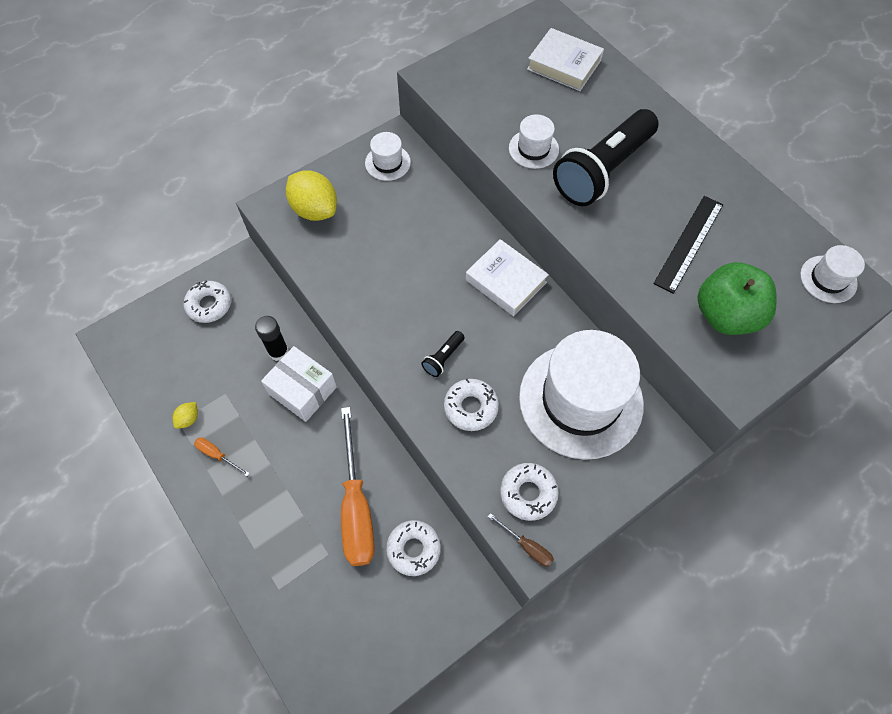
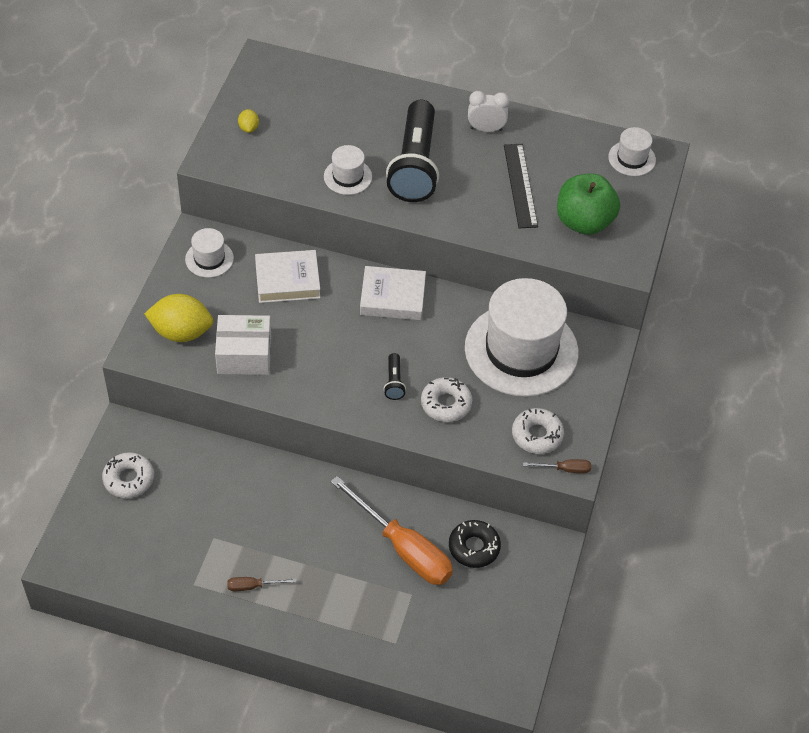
camera: 40 degrees left, 10 degrees down
yellow lemon [172,402,198,429] -> yellow lemon moved to [238,109,259,133]
orange screwdriver [194,437,250,476] -> brown screwdriver [227,577,296,591]
black glue stick [255,316,289,361] -> none
white box [261,346,337,422] -> white box moved to [215,315,271,375]
white donut [386,520,441,576] -> black donut [449,520,501,568]
white book [527,28,604,91] -> white book moved to [255,250,320,303]
none -> white clock [468,91,510,132]

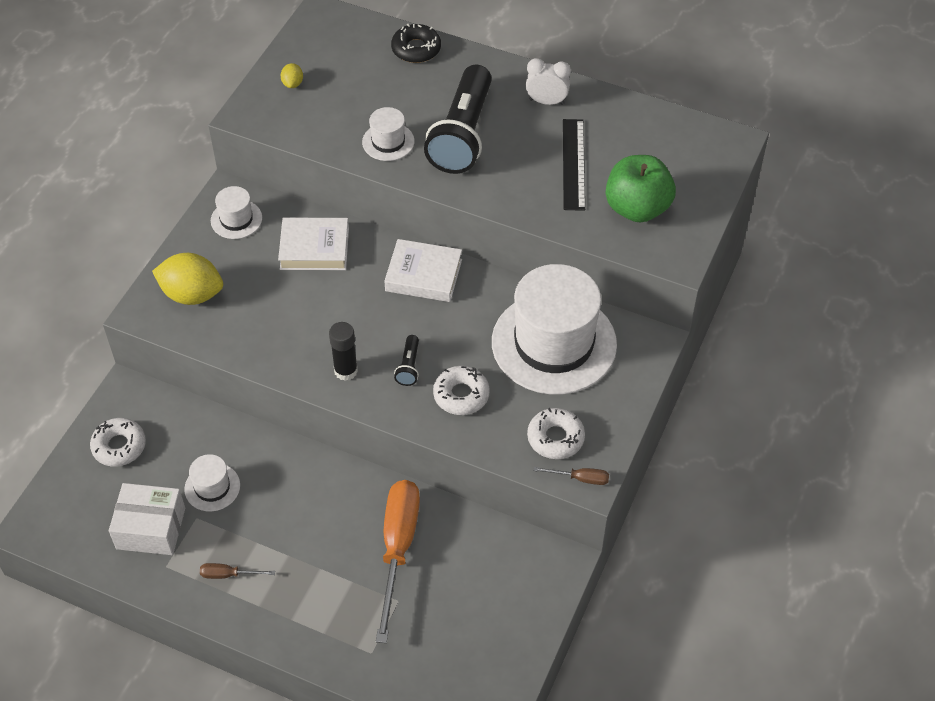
camera: 10 degrees right, 0 degrees up
white box [215,315,271,375] -> white box moved to [109,483,185,555]
orange screwdriver [330,476,453,585] -> orange screwdriver turned 135 degrees counterclockwise [376,480,420,643]
black donut [449,520,501,568] -> black donut moved to [391,24,441,63]
white hat [608,127,656,176] -> white hat moved to [184,454,240,511]
none -> black glue stick [329,322,358,381]

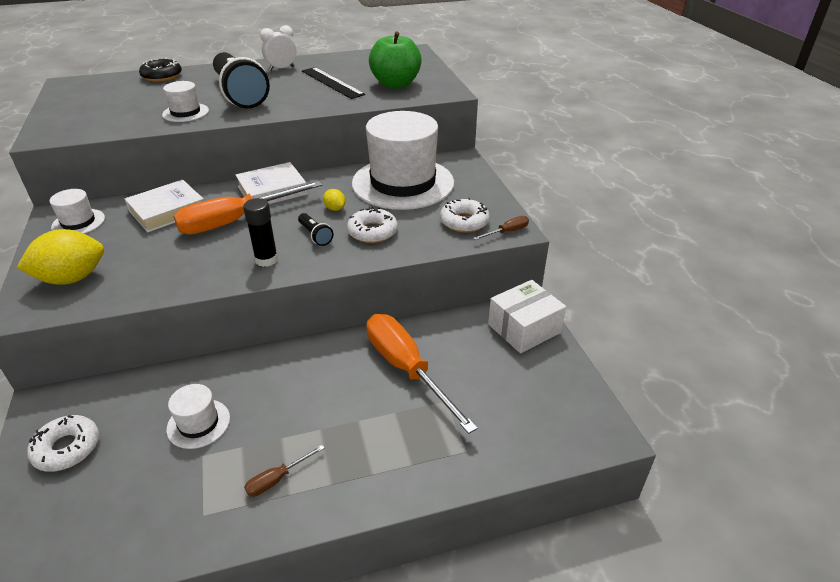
camera: 40 degrees left, 15 degrees down
white box [109,483,185,555] -> white box moved to [488,280,566,353]
yellow lemon [281,63,303,88] -> yellow lemon moved to [323,189,346,211]
none -> orange screwdriver [173,181,323,234]

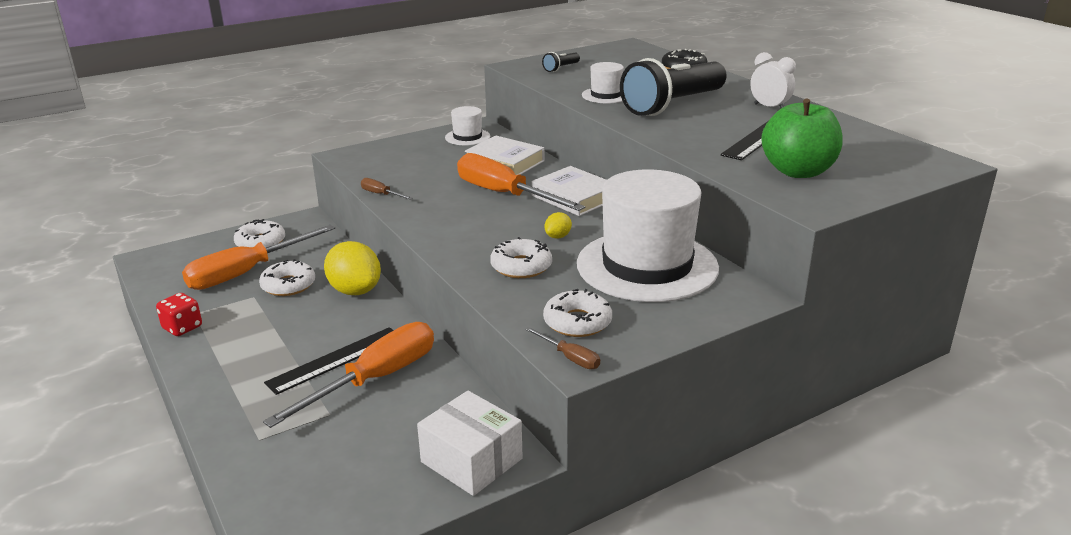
camera: 75 degrees right, 10 degrees down
yellow lemon [17,229,104,285] -> yellow lemon moved to [324,241,381,295]
white hat [166,384,230,449] -> white donut [259,259,315,296]
black glue stick [243,198,278,267] -> none
brown screwdriver [244,445,324,497] -> brown screwdriver moved to [361,178,413,200]
black flashlight [298,213,333,246] -> black flashlight moved to [542,52,580,72]
none -> red dice [156,293,202,336]
none -> orange screwdriver [182,225,335,290]
none -> black ruler [264,327,394,395]

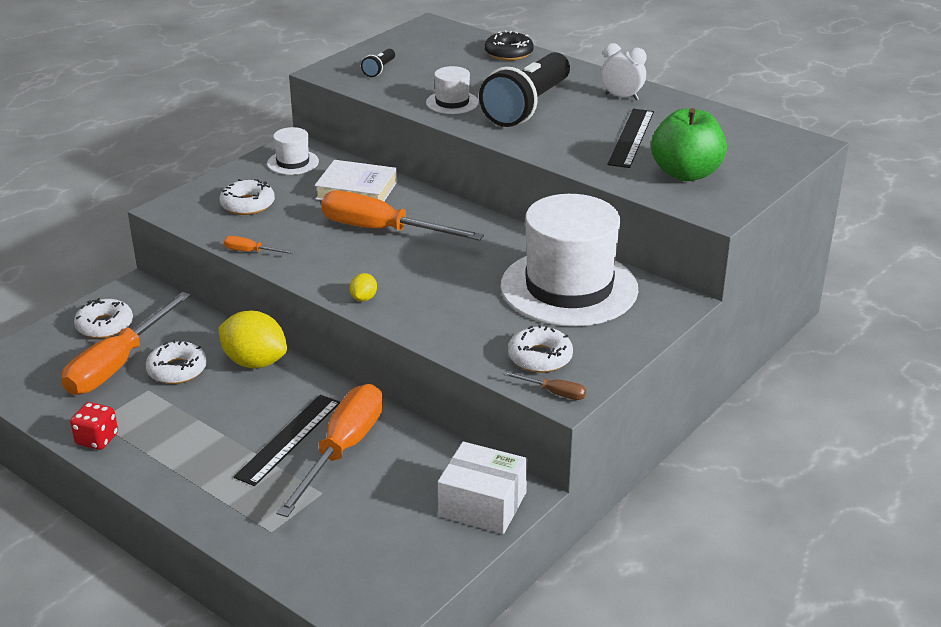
camera: 20 degrees left, 5 degrees up
brown screwdriver [361,178,413,200] -> orange screwdriver [224,236,295,254]
white donut [490,237,552,278] -> white donut moved to [219,179,275,215]
white book [531,166,607,216] -> none
yellow lemon [545,212,572,239] -> yellow lemon moved to [350,273,377,302]

